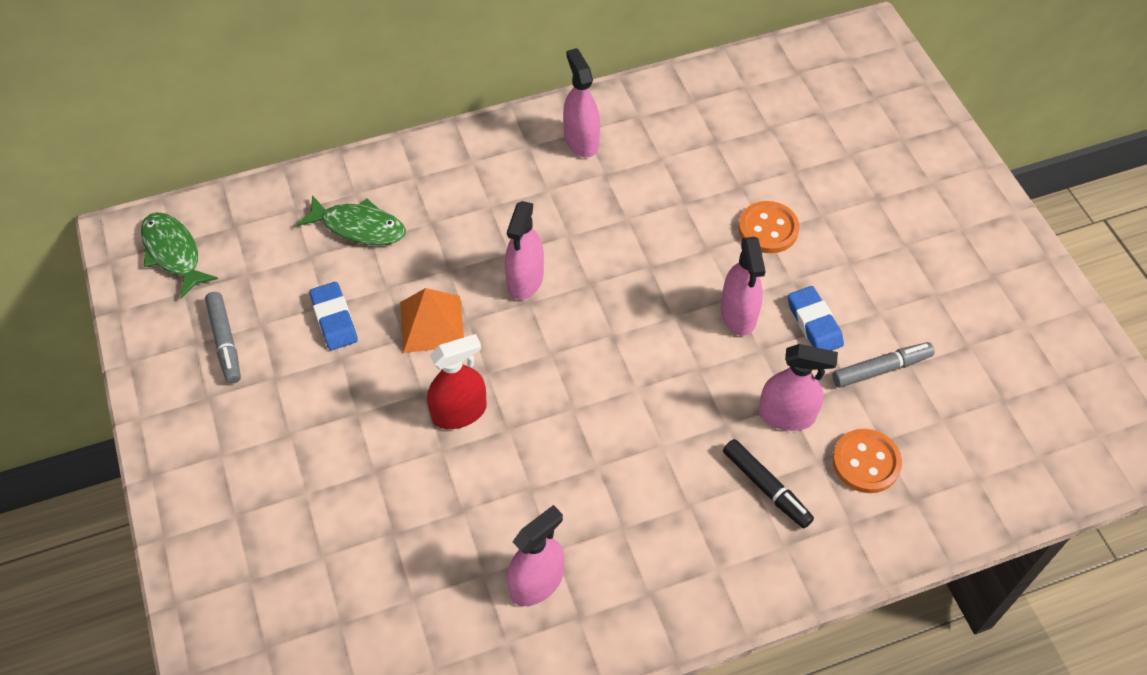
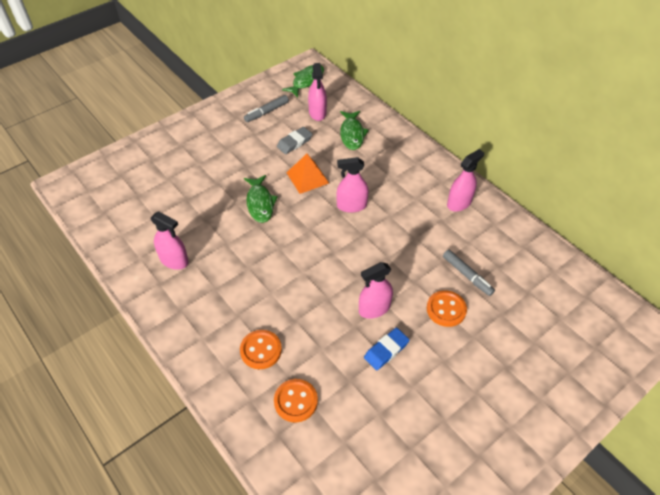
camera: 70 degrees right, 5 degrees down
blue eraser [309,282,358,350] -> grey eraser [277,127,312,154]
red spray bottle [427,334,487,429] -> green fish [244,175,278,223]
black marker [723,439,814,528] -> orange button [240,330,282,369]
pink spray bottle [758,344,838,431] -> pink spray bottle moved to [308,63,327,121]
grey marker [832,342,935,388] -> grey marker moved to [443,250,495,296]

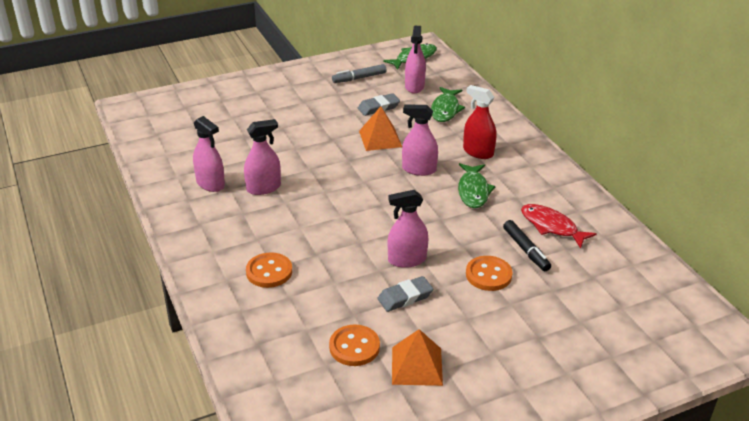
camera: 15 degrees right, 15 degrees down
green fish [244,175,278,223] -> green fish moved to [458,163,496,208]
orange button [274,379,318,423] -> orange button moved to [329,325,380,366]
blue eraser [364,328,409,370] -> grey eraser [377,276,433,312]
grey marker [443,250,495,296] -> black marker [503,220,551,271]
pink spray bottle [447,149,484,212] -> pink spray bottle moved to [244,119,281,195]
none -> orange pyramid [392,329,443,386]
none -> red spray bottle [463,85,497,159]
none -> red fish [521,204,597,248]

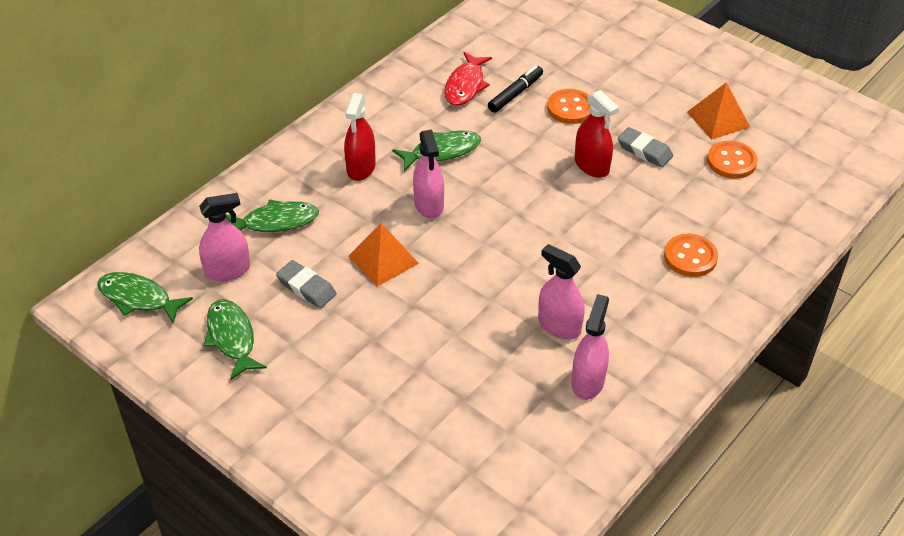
camera: 115 degrees left, 10 degrees up
grey marker [332,64,387,83] -> green fish [204,299,267,380]
pink spray bottle [388,190,428,268] -> red spray bottle [575,90,619,178]

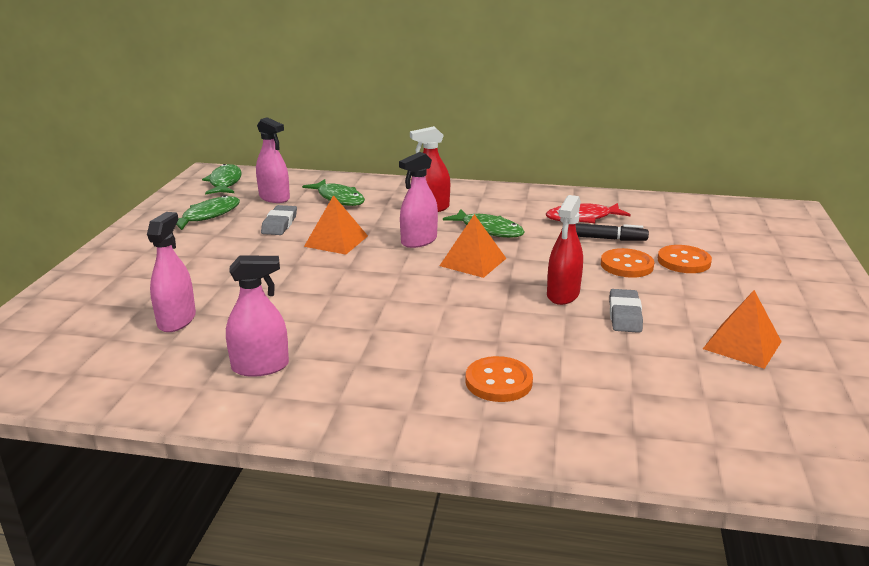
camera: 60 degrees right, 20 degrees down
pink spray bottle [538,244,585,339] -> pink spray bottle moved to [147,212,196,332]
orange button [707,141,758,179] -> orange button moved to [658,245,712,273]
none -> orange pyramid [439,214,506,278]

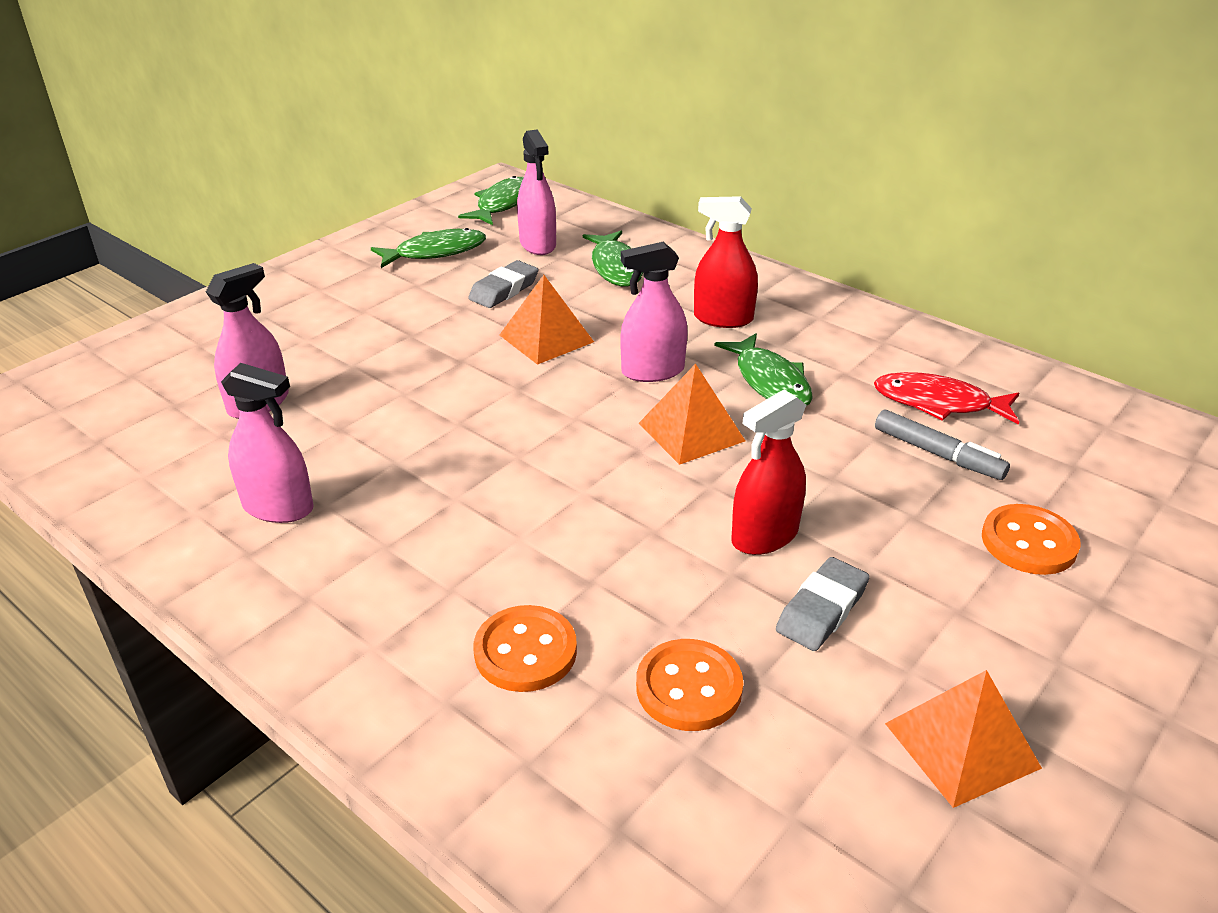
camera: 30 degrees right, 10 degrees up
black marker [576,223,649,241] -> grey marker [875,409,1010,480]
orange button [601,248,654,278] -> orange button moved to [636,639,743,731]

